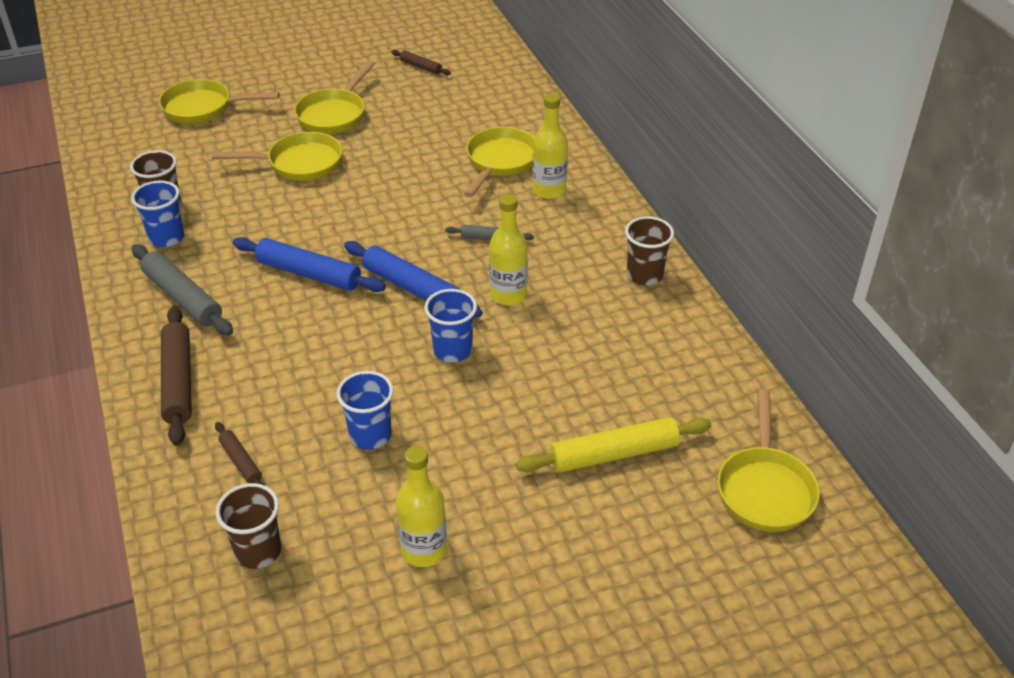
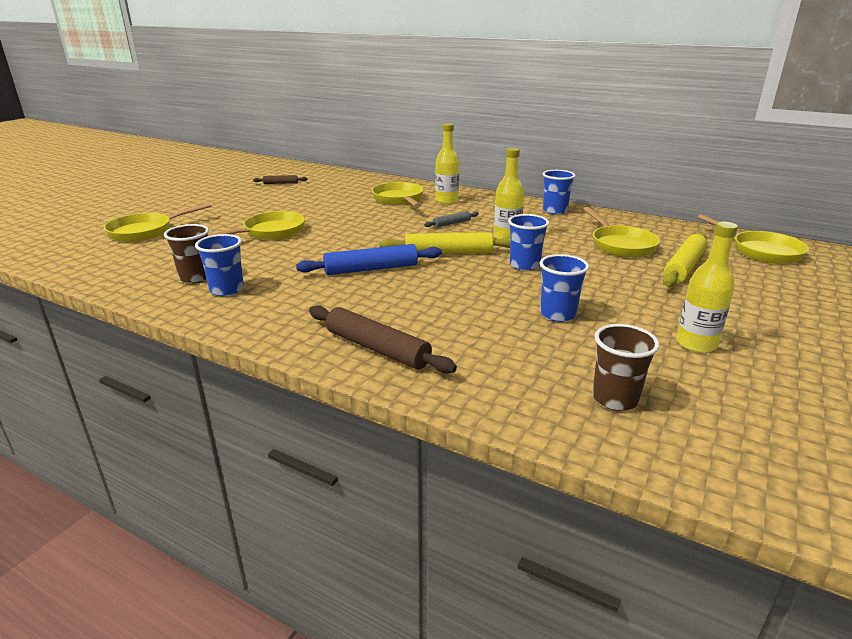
camera: 40 degrees left, 15 degrees down
grey rolling pin [132,244,233,336] -> none
brown rolling pin [215,422,264,485] -> none
yellow pan [294,60,375,134] -> yellow pan moved to [583,207,660,257]
blue rolling pin [344,241,482,318] -> yellow rolling pin [380,232,510,254]
brown cup [625,216,674,286] -> blue cup [543,170,576,215]

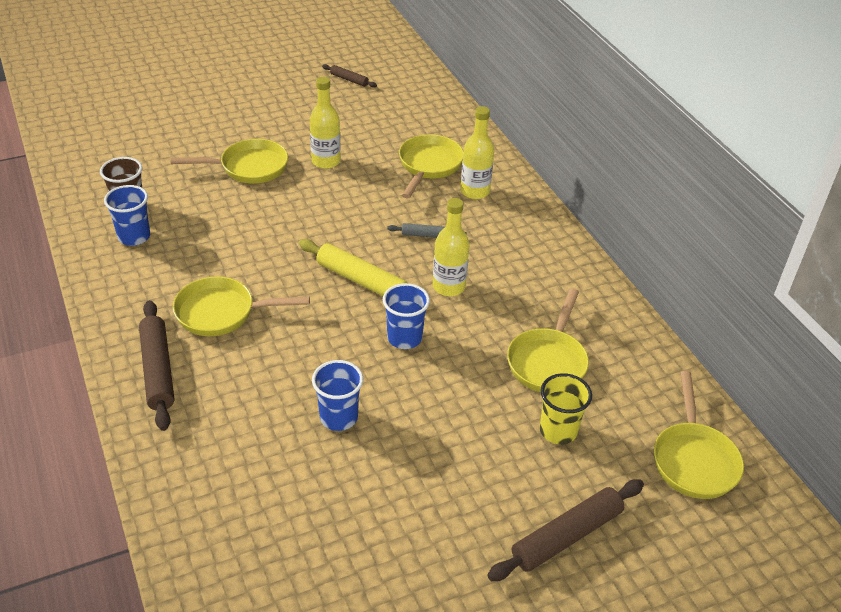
camera: 35 degrees right, 15 degrees up
yellow pan [104,203,211,242] -> yellow pan moved to [173,276,310,336]
blue rolling pin [296,244,442,275] -> none
blue cup [543,170,576,215] -> none
brown cup [592,324,660,411] -> none
yellow rolling pin [663,233,707,287] -> yellow cup [540,373,592,444]
yellow bottle [676,222,738,353] -> yellow bottle moved to [310,77,341,169]
none -> brown rolling pin [487,479,644,581]

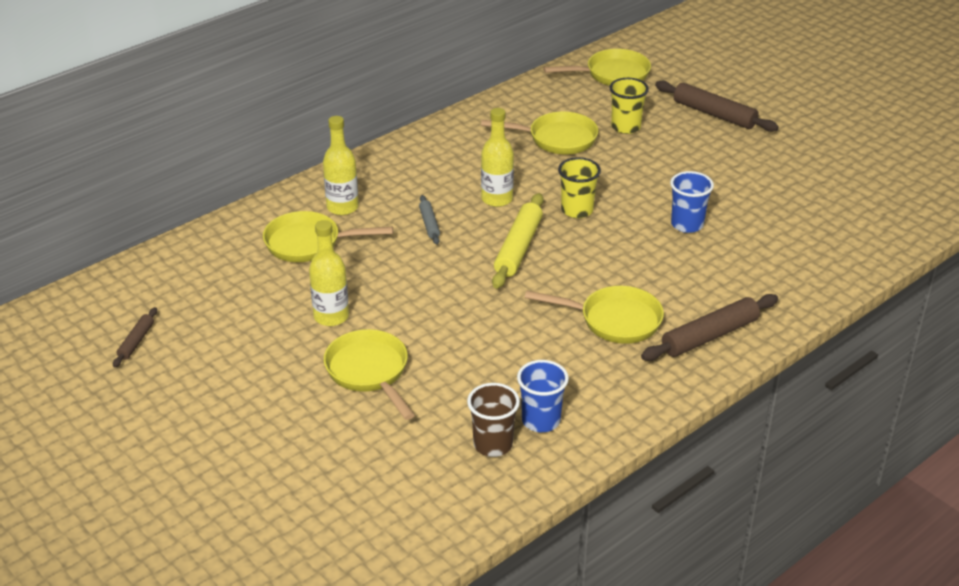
camera: 105 degrees left, 5 degrees down
yellow pan [173,276,310,336] -> yellow pan turned 60 degrees counterclockwise [525,286,664,344]
blue cup [383,283,430,349] -> yellow cup [558,157,601,218]

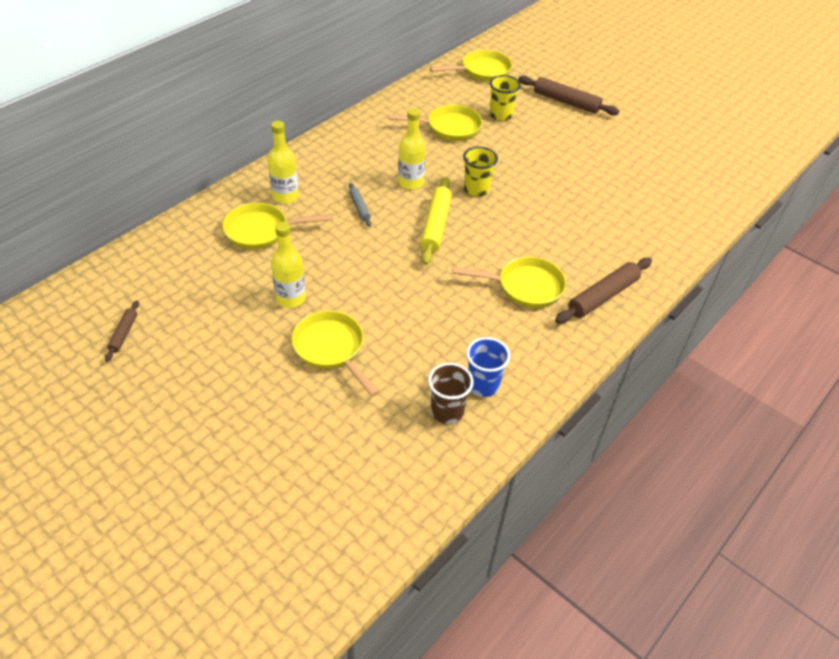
camera: 10 degrees left, 10 degrees up
blue cup [670,171,714,233] -> none

